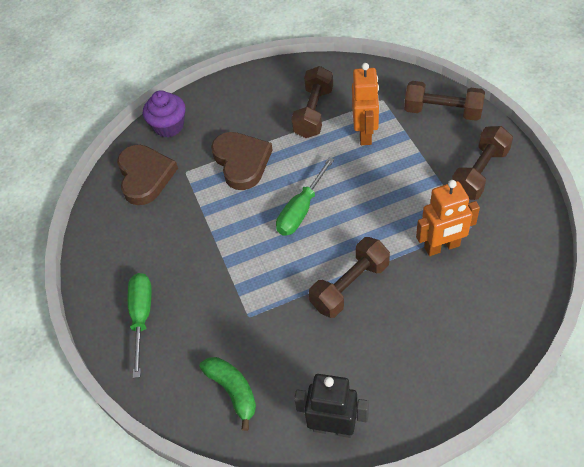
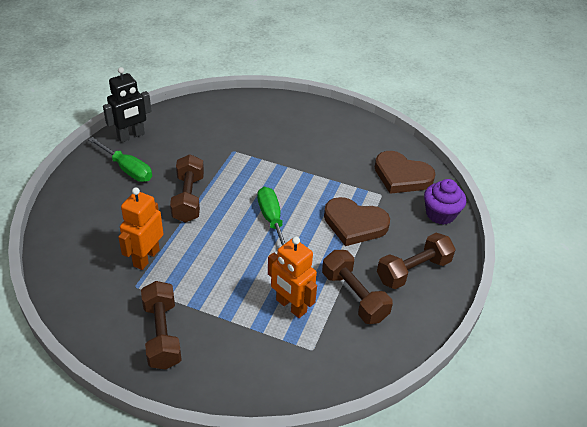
camera: 125 degrees right, 10 degrees down
green screwdriver [128,273,152,378] -> green screwdriver moved to [88,137,152,182]
green banana [199,357,256,431] -> none
brown dumbbell [404,81,485,121] -> brown dumbbell moved to [377,233,456,289]

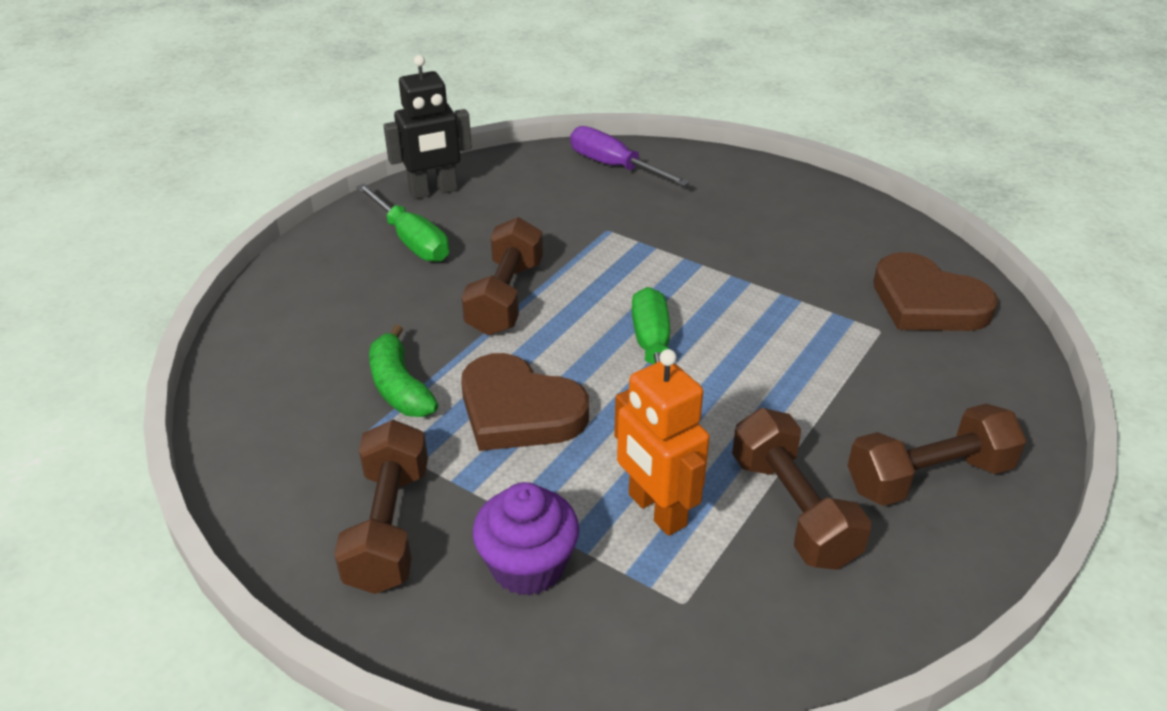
camera: 15 degrees right, 5 degrees down
orange robot [118,187,163,270] -> green banana [369,325,438,417]
brown heart [324,197,390,246] -> brown heart moved to [461,353,589,451]
purple cupcake [424,179,466,225] -> purple cupcake moved to [472,482,579,596]
none -> purple screwdriver [570,126,690,186]

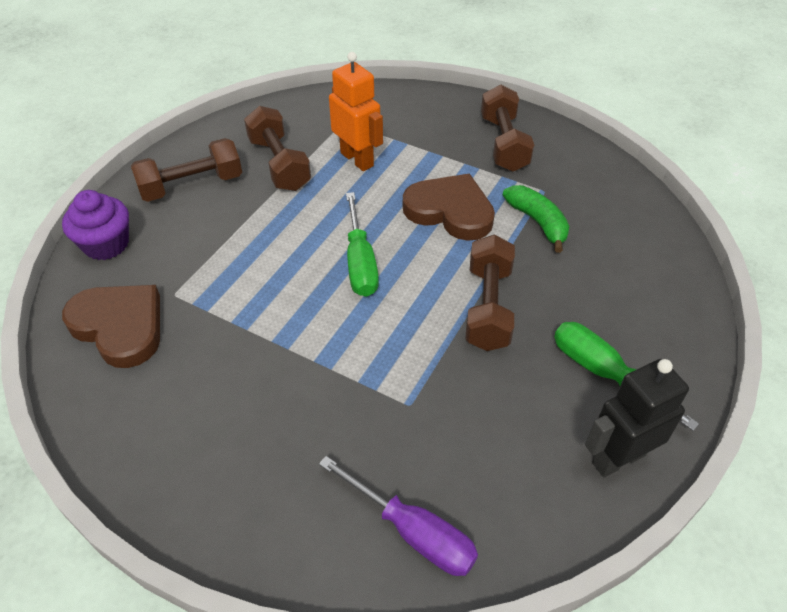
camera: 175 degrees right, 10 degrees up
purple cupcake [472,482,579,596] -> purple cupcake moved to [62,190,129,260]

